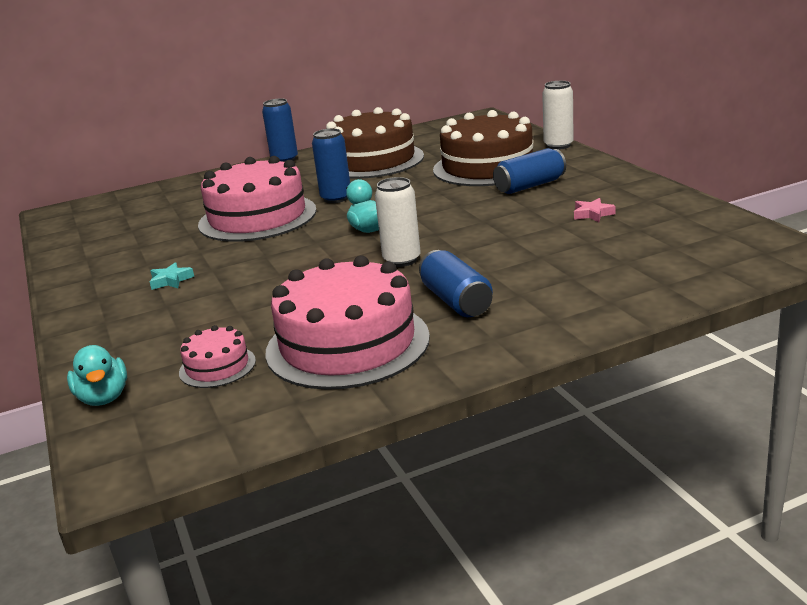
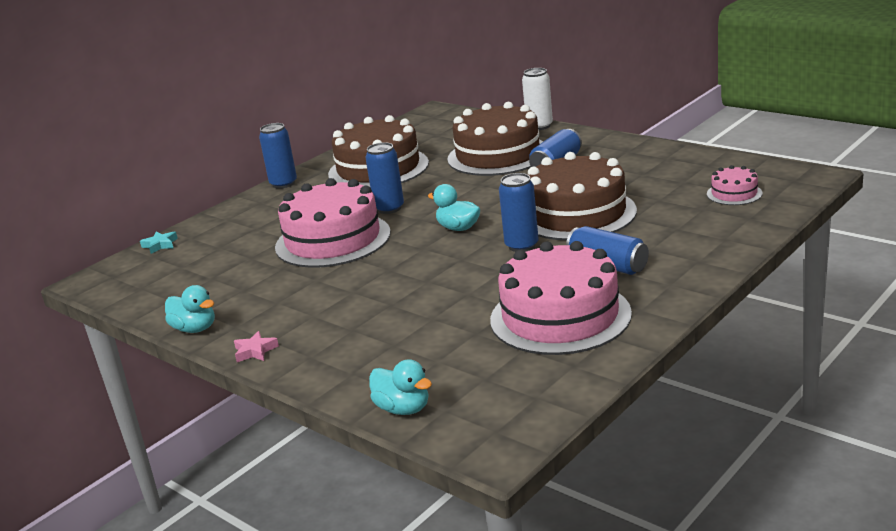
camera: 25 degrees left, 0 degrees up
turquoise star [150,262,194,290] -> turquoise star moved to [140,231,178,254]
pink cake [179,325,256,388] -> pink cake moved to [707,165,763,205]
white can [375,177,421,267] -> blue can [499,173,539,252]
pink star [574,198,616,222] -> pink star moved to [234,331,279,362]
none -> turquoise duck [165,285,215,333]
none -> brown cake [528,152,637,240]

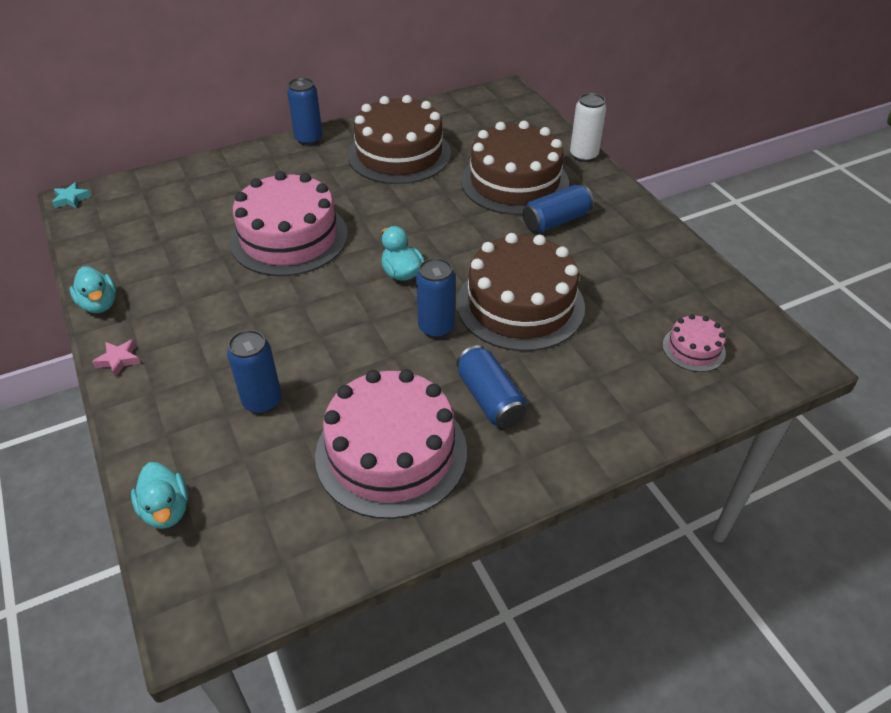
camera: 20 degrees right, 20 degrees up
turquoise star [140,231,178,254] -> turquoise star moved to [52,182,91,209]
blue can [365,142,404,214] -> blue can moved to [227,330,282,414]

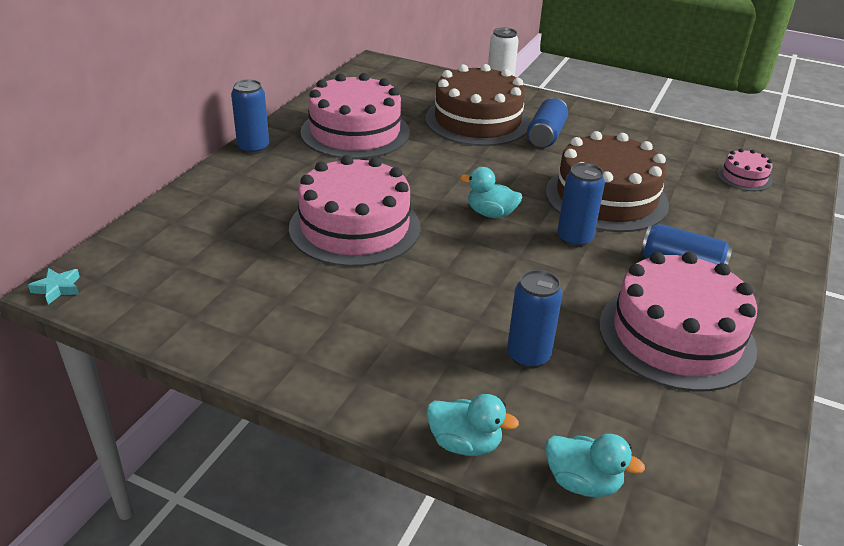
camera: 40 degrees left, 10 degrees down
turquoise duck [70,266,116,313] -> turquoise duck moved to [426,394,519,456]
pink star [92,339,141,378] -> none
brown cake [348,95,451,184] -> pink cake [300,73,410,159]

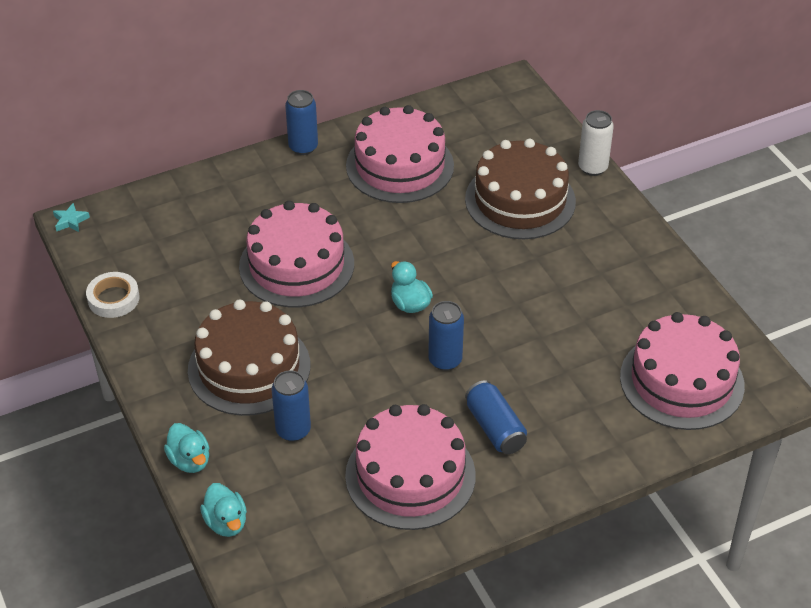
camera: 40 degrees right, 10 degrees up
blue can [527,98,568,148] -> none
brown cake [546,131,669,232] -> brown cake moved to [188,300,310,416]
pink cake [717,148,773,191] -> pink cake [620,312,745,430], size x2.19
none -> white tape [86,272,139,318]

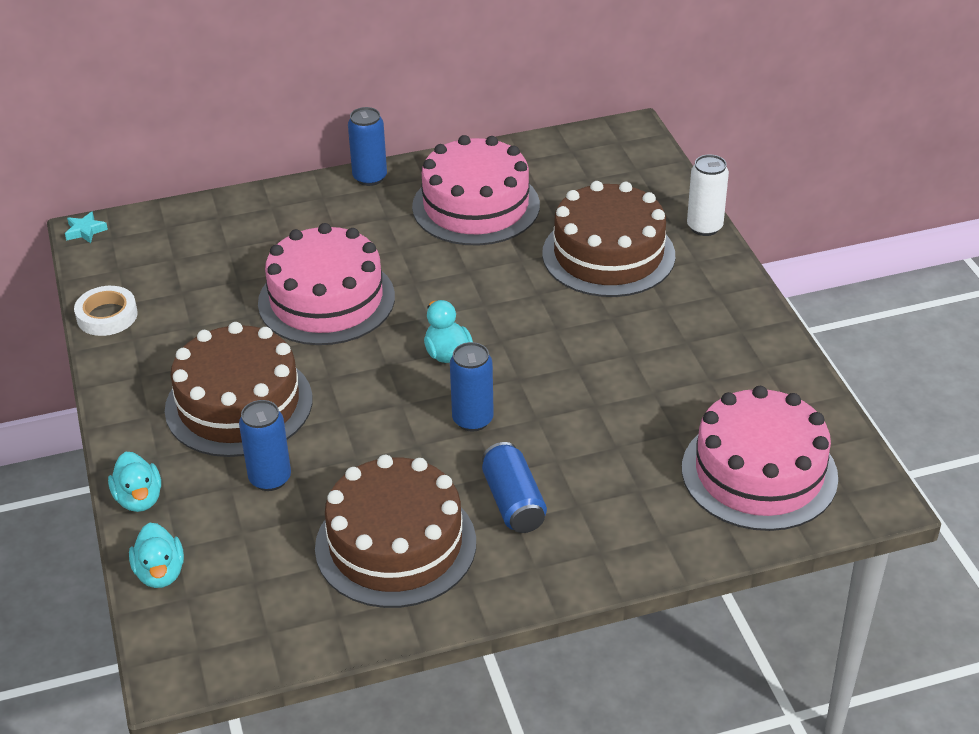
camera: 10 degrees right, 5 degrees down
pink cake [345,404,476,530] -> brown cake [315,455,476,608]

